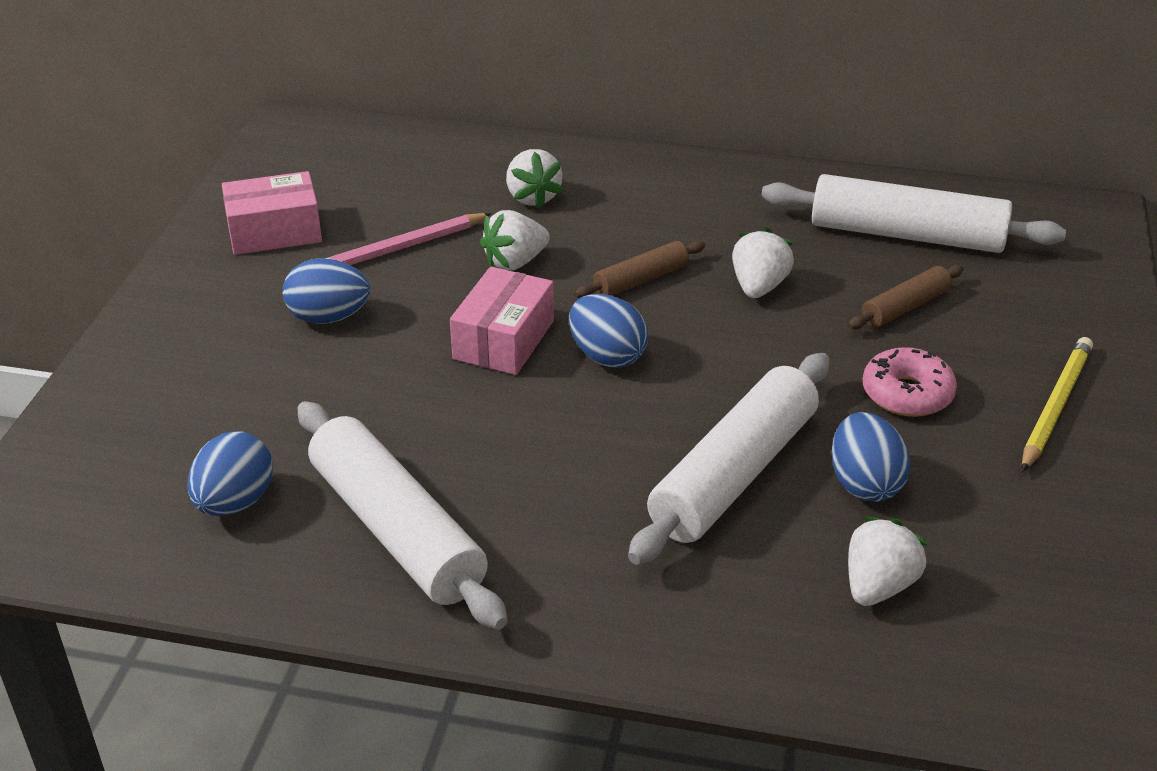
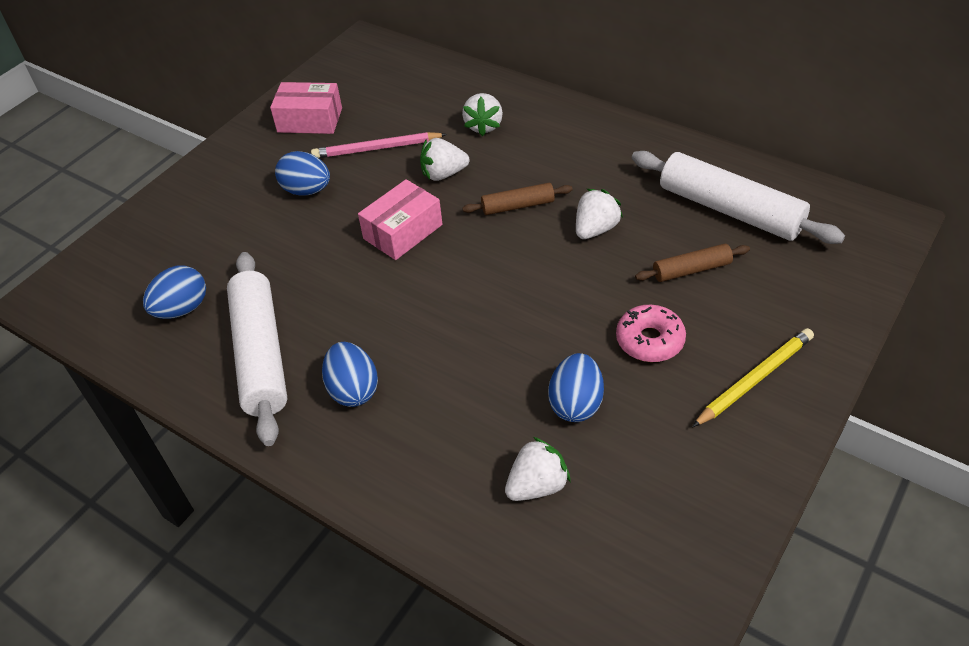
camera: 25 degrees right, 10 degrees up
blue egg [569,294,648,368] -> blue egg moved to [322,342,378,407]
white rolling pin [628,353,830,565] -> none

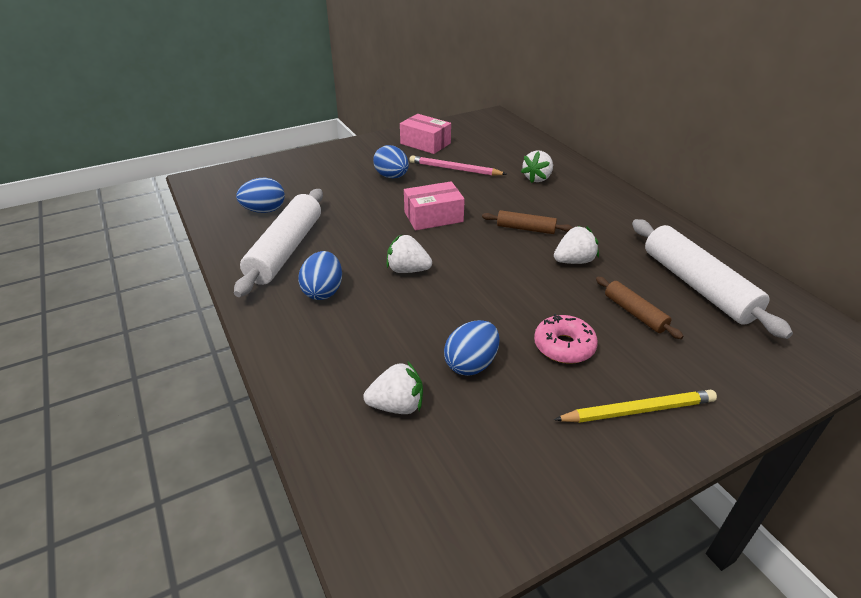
camera: 25 degrees right, 10 degrees down
white strawberry [420,138,470,181] -> white strawberry moved to [387,234,432,273]
brown rolling pin [635,244,750,282] -> brown rolling pin turned 45 degrees clockwise [596,277,684,339]

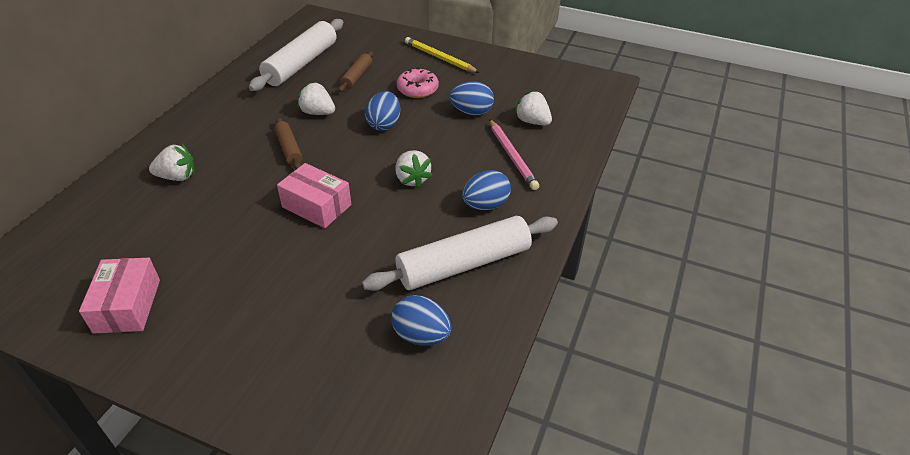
camera: 130 degrees left, 5 degrees up
blue egg [373,145,409,178] -> blue egg moved to [365,91,400,131]
pink pencil [409,155,506,176] -> pink pencil moved to [489,119,539,190]

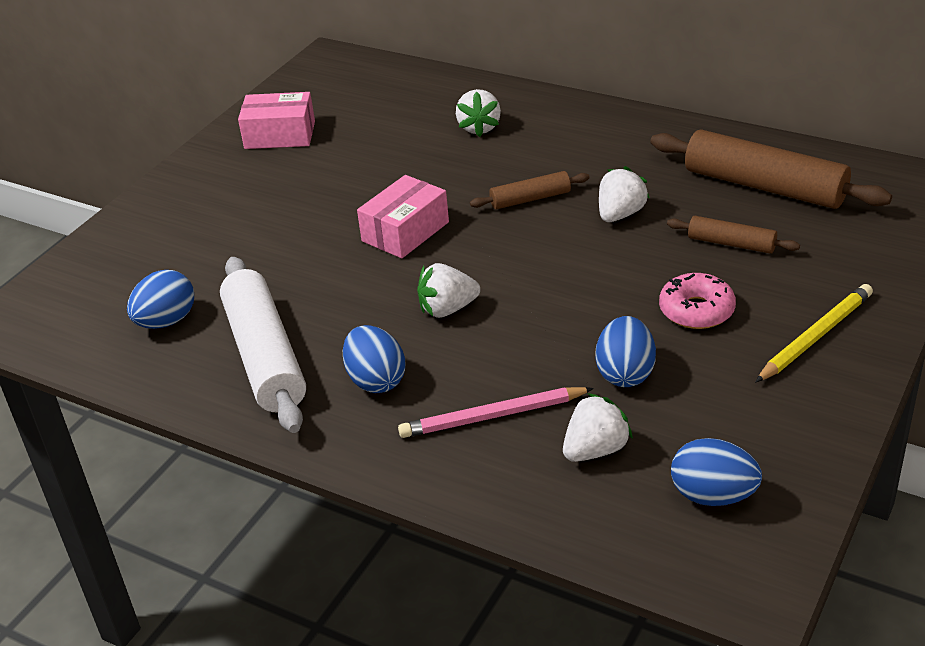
camera: 100 degrees right, 5 degrees down
white rolling pin [249,19,343,91] -> brown rolling pin [650,129,892,209]
blue egg [365,91,400,131] -> blue egg moved to [671,438,762,506]

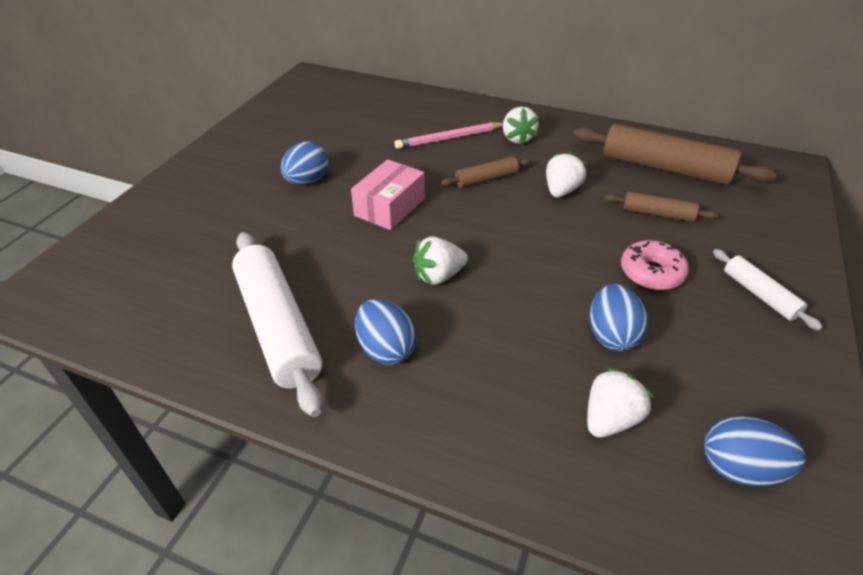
camera: 10 degrees left, 5 degrees up
blue egg [127,270,194,329] -> blue egg moved to [281,141,329,185]
pink box [238,92,315,149] -> none
pink pencil [398,387,594,438] -> pink pencil moved to [394,122,503,149]
white strawberry [456,89,501,137] -> white strawberry moved to [503,107,539,146]
yellow pencil [755,284,873,382] -> white rolling pin [713,249,823,331]

